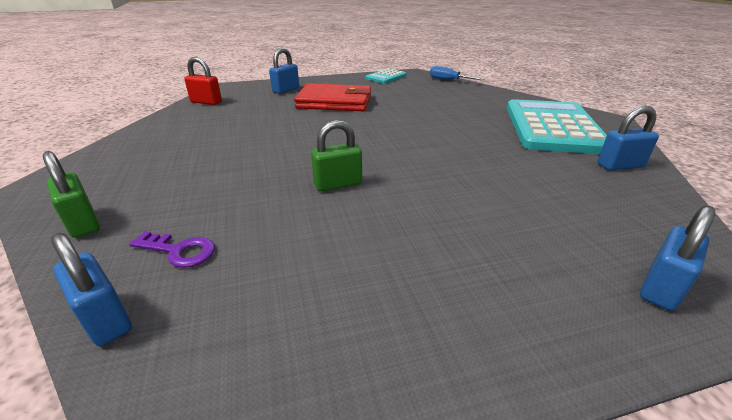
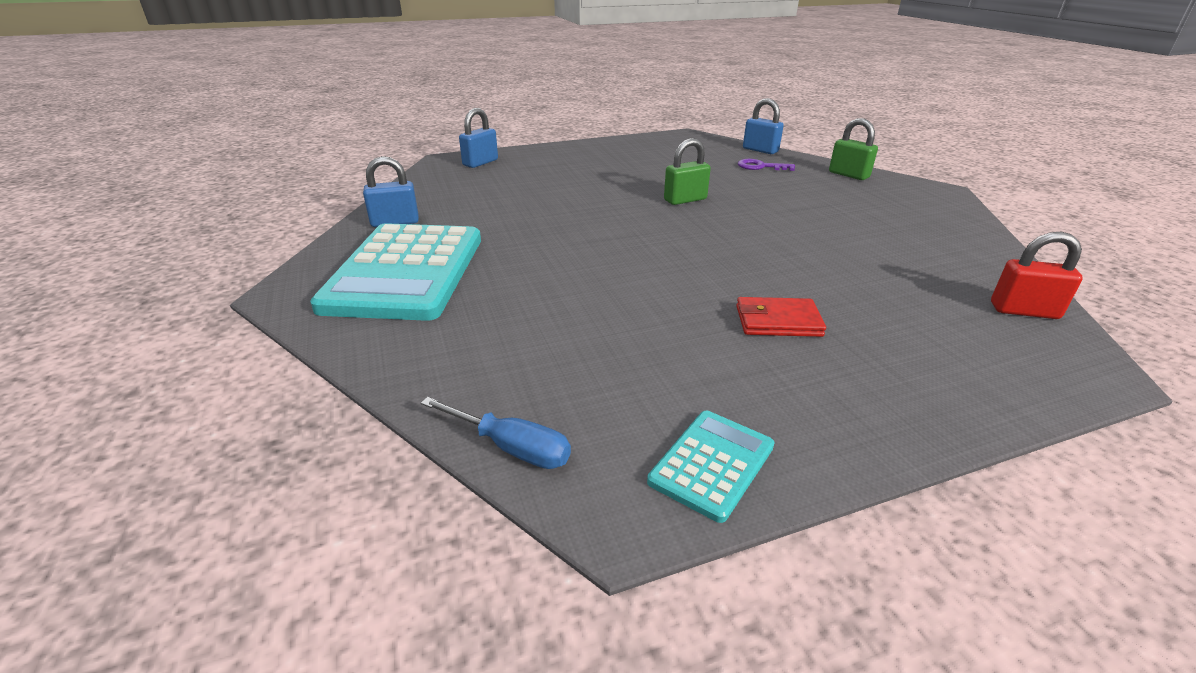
camera: 175 degrees right, 0 degrees up
blue padlock [269,48,299,94] -> none
red wallet [294,83,371,111] -> red wallet [736,297,826,337], size x0.55

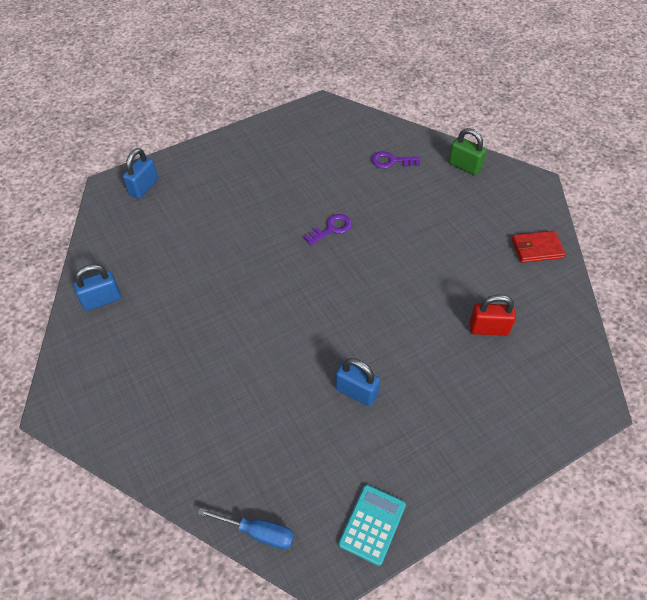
camera: 10 degrees left, 20 degrees up
turquoise calculator [310,223,481,321] -> none
green padlock [664,138,711,205] -> purple key [304,214,352,246]
red wallet [736,297,826,337] -> red wallet moved to [512,231,566,263]
blue padlock [743,98,784,154] -> blue padlock moved to [335,358,380,406]
red padlock [991,232,1083,319] -> red padlock moved to [470,295,516,336]

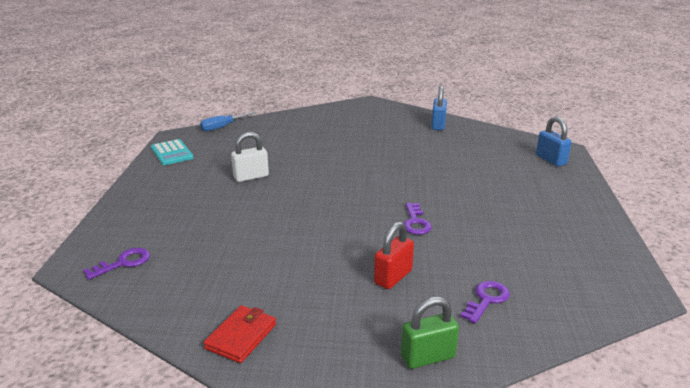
camera: 125 degrees right, 25 degrees down
blue padlock [335,358,380,406] -> white padlock [231,132,269,182]
red padlock [470,295,516,336] -> red padlock moved to [374,221,414,289]
none -> purple key [83,248,150,280]

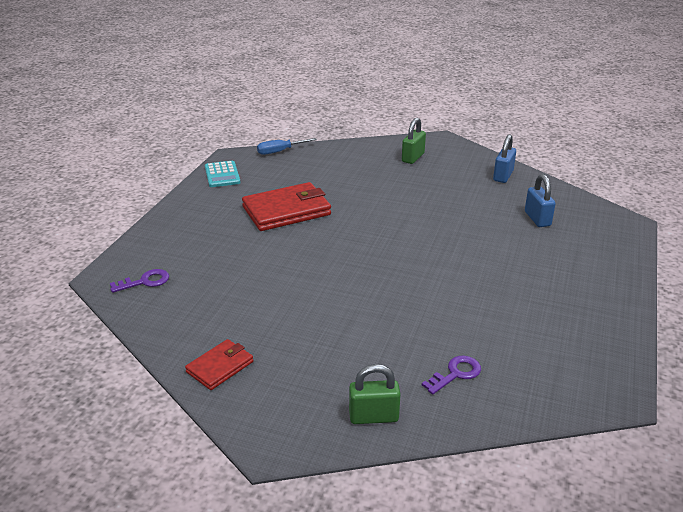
camera: 15 degrees right, 5 degrees up
white padlock [231,132,269,182] -> red wallet [242,182,331,231]
red padlock [374,221,414,289] -> none
purple key [404,203,432,235] -> none
blue padlock [536,116,572,167] -> blue padlock moved to [525,174,556,227]
none -> green padlock [402,118,426,164]

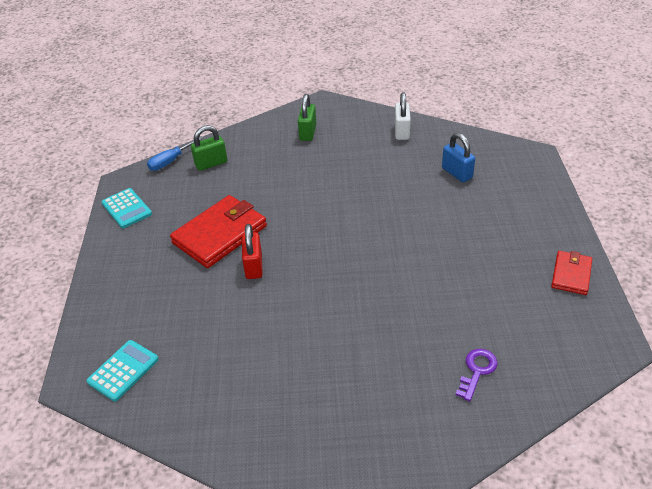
camera: 20 degrees left, 10 degrees up
purple key [110,269,169,293] -> turquoise calculator [87,340,159,402]
red wallet [185,339,253,390] -> red wallet moved to [551,251,592,295]
green padlock [349,364,401,424] -> green padlock moved to [191,125,227,171]
blue padlock [493,134,516,183] -> white padlock [395,92,411,140]
none -> red padlock [242,224,262,279]

